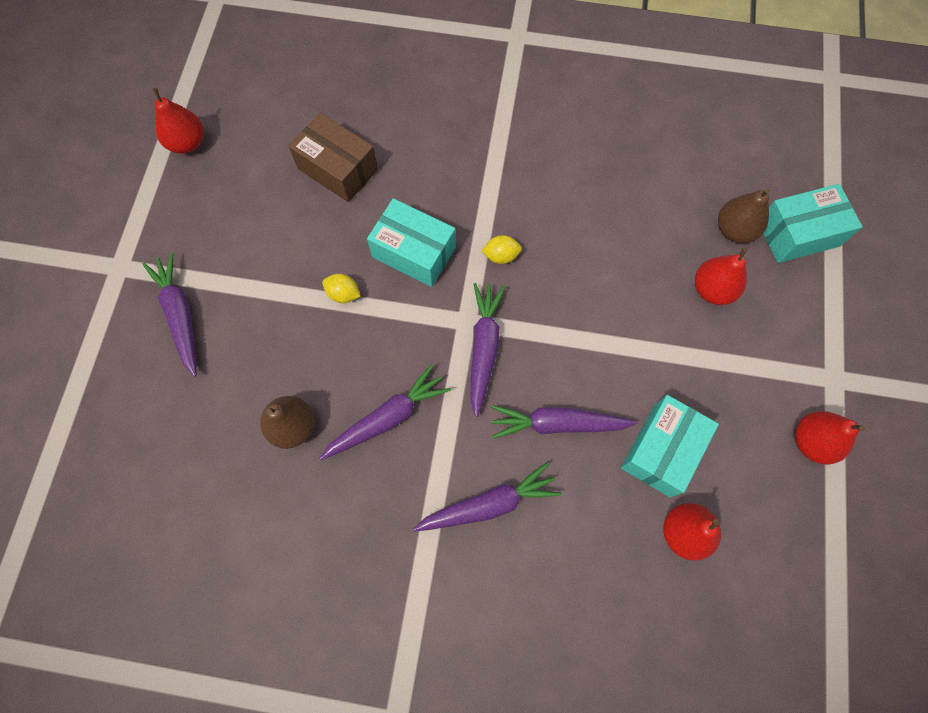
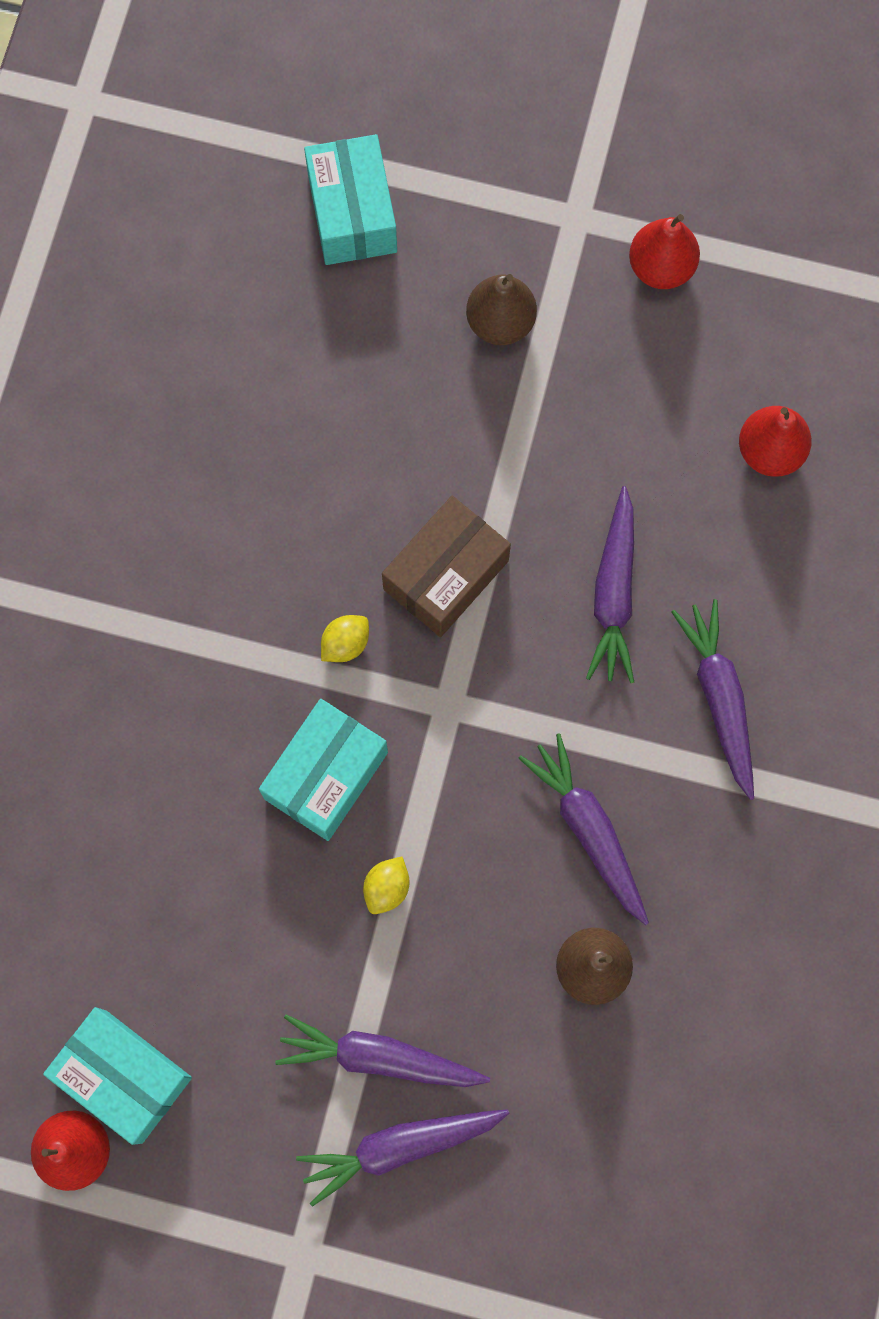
camera: 85 degrees left, 5 degrees up
brown box [289,113,378,202] -> brown box moved to [382,496,511,637]
purple carrot [471,283,505,417] -> purple carrot moved to [275,1014,490,1087]
yellow lemon [481,235,522,264] -> yellow lemon turned 45 degrees clockwise [321,615,369,662]
turquoise box [621,395,719,497] -> turquoise box moved to [43,1007,192,1145]
red pear [695,247,748,305] -> none
brown pear [718,188,770,243] -> brown pear moved to [466,274,537,345]

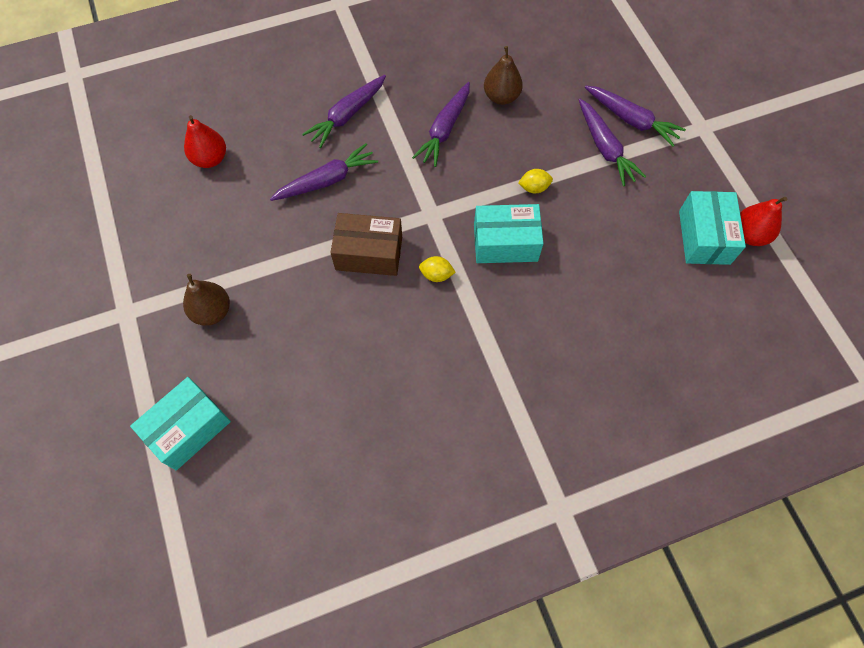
camera: 125 degrees left, 10 degrees down
red pear [629,214,700,289] -> none

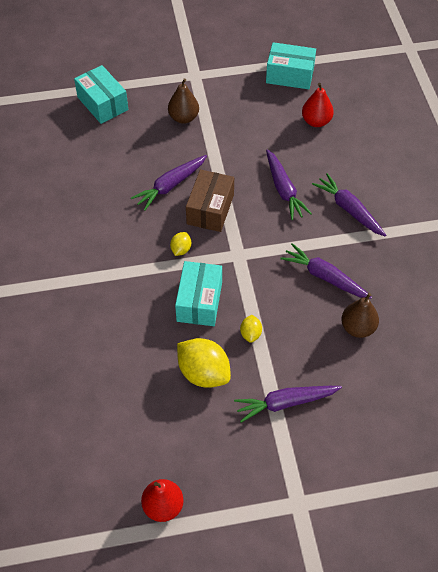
camera: 100 degrees right, 10 degrees down
purple carrot [585,86,686,147] -> purple carrot moved to [131,155,207,211]
turquoise box [679,191,746,265] -> turquoise box moved to [266,42,316,89]
none -> yellow lemon [177,338,231,388]

